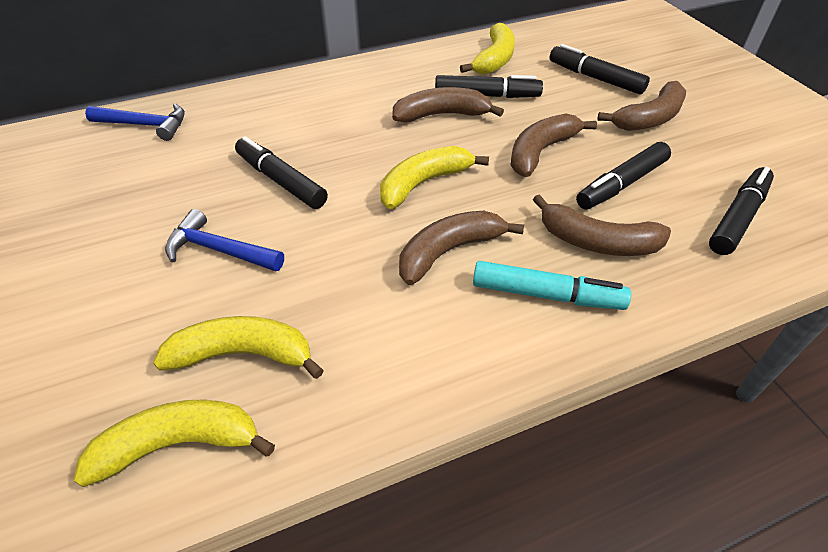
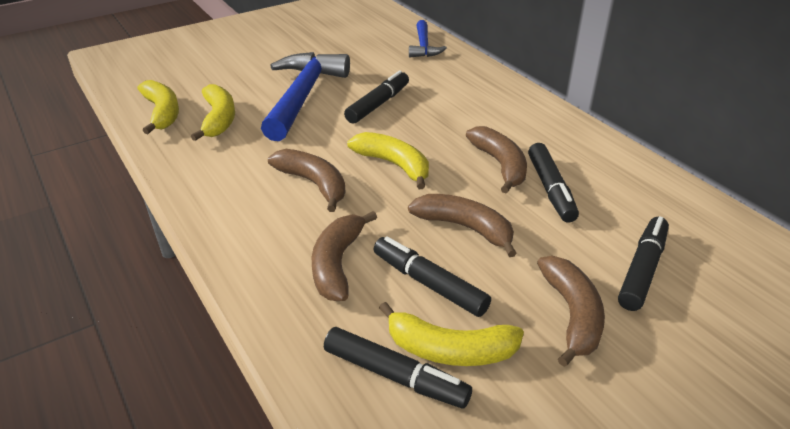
camera: 80 degrees right, 10 degrees down
blue hammer [165,209,284,271] -> blue hammer [261,52,350,141], size x1.87
yellow banana [460,23,515,74] -> yellow banana moved to [379,302,524,366]
turquoise marker [473,261,631,310] -> none
brown banana [597,81,686,131] -> brown banana turned 135 degrees counterclockwise [537,256,605,367]

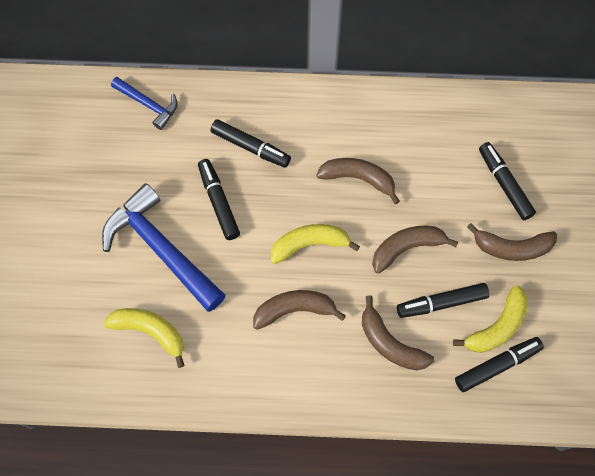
camera: 55 degrees left, 30 degrees up
yellow banana [138,80,179,134] -> none
black marker [528,143,579,223] -> black marker moved to [211,119,291,168]
brown banana [537,256,605,367] -> brown banana turned 150 degrees clockwise [467,223,557,261]

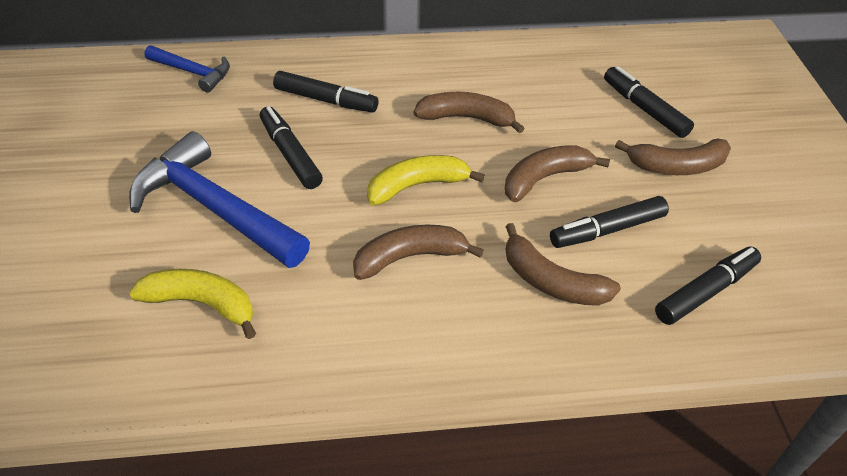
camera: 10 degrees left, 20 degrees down
yellow banana [453,285,528,353] -> none

